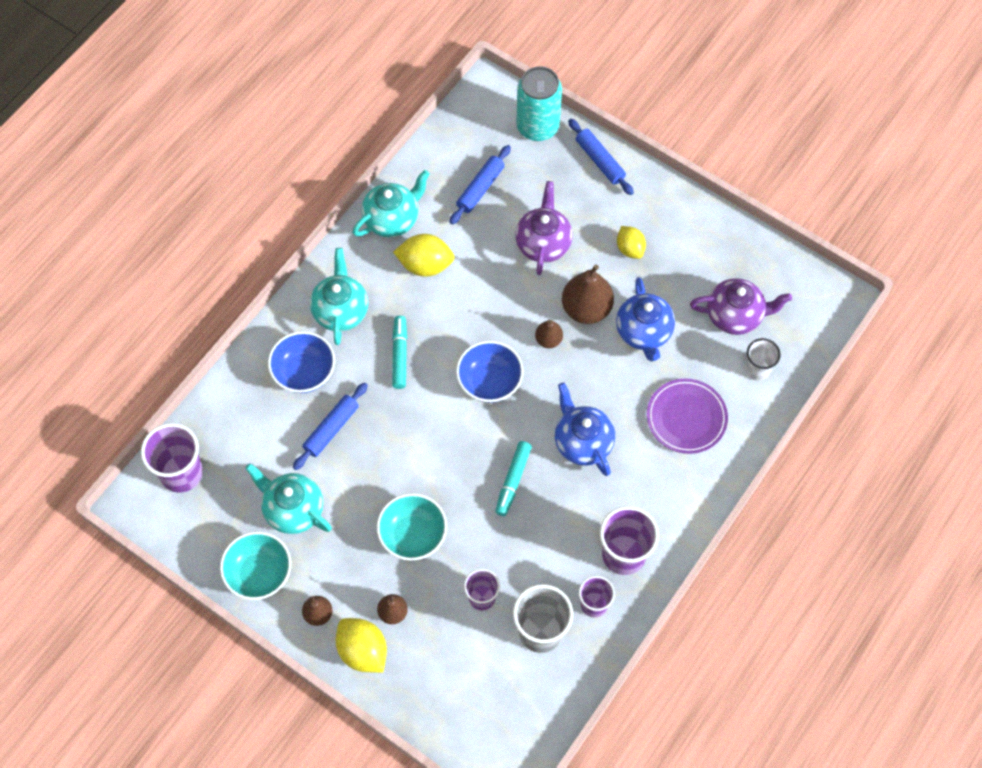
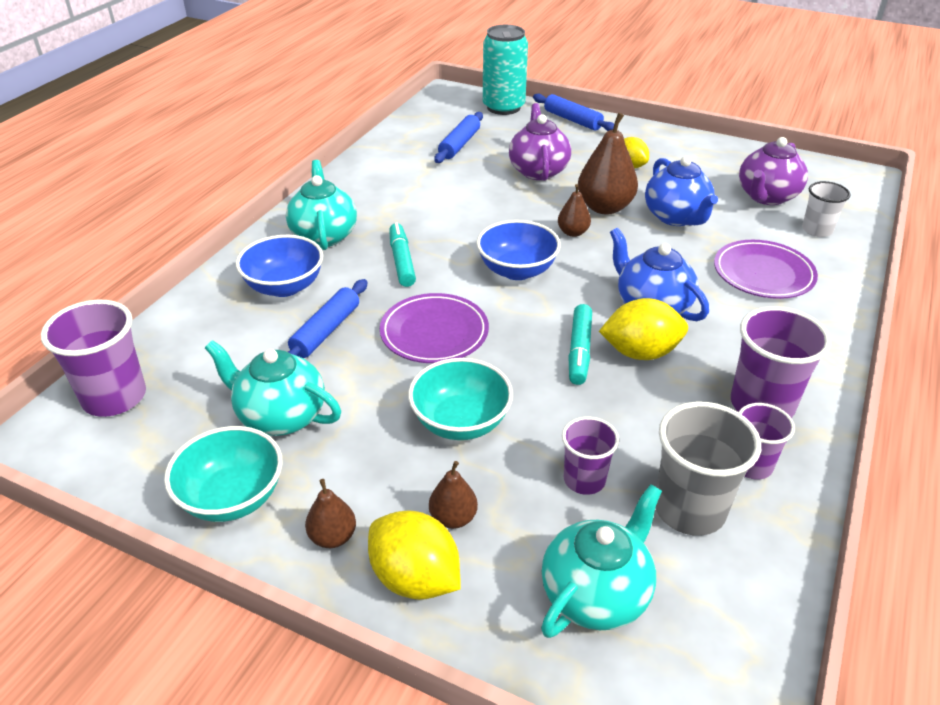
camera: 10 degrees left, 25 degrees down
turquoise teapot [353,170,430,237] -> turquoise teapot moved to [541,484,662,638]
yellow lemon [393,234,455,277] -> yellow lemon moved to [599,298,688,360]
purple teapot [690,278,792,335] -> purple teapot turned 135 degrees clockwise [739,137,808,205]
none -> purple plate [380,293,489,363]

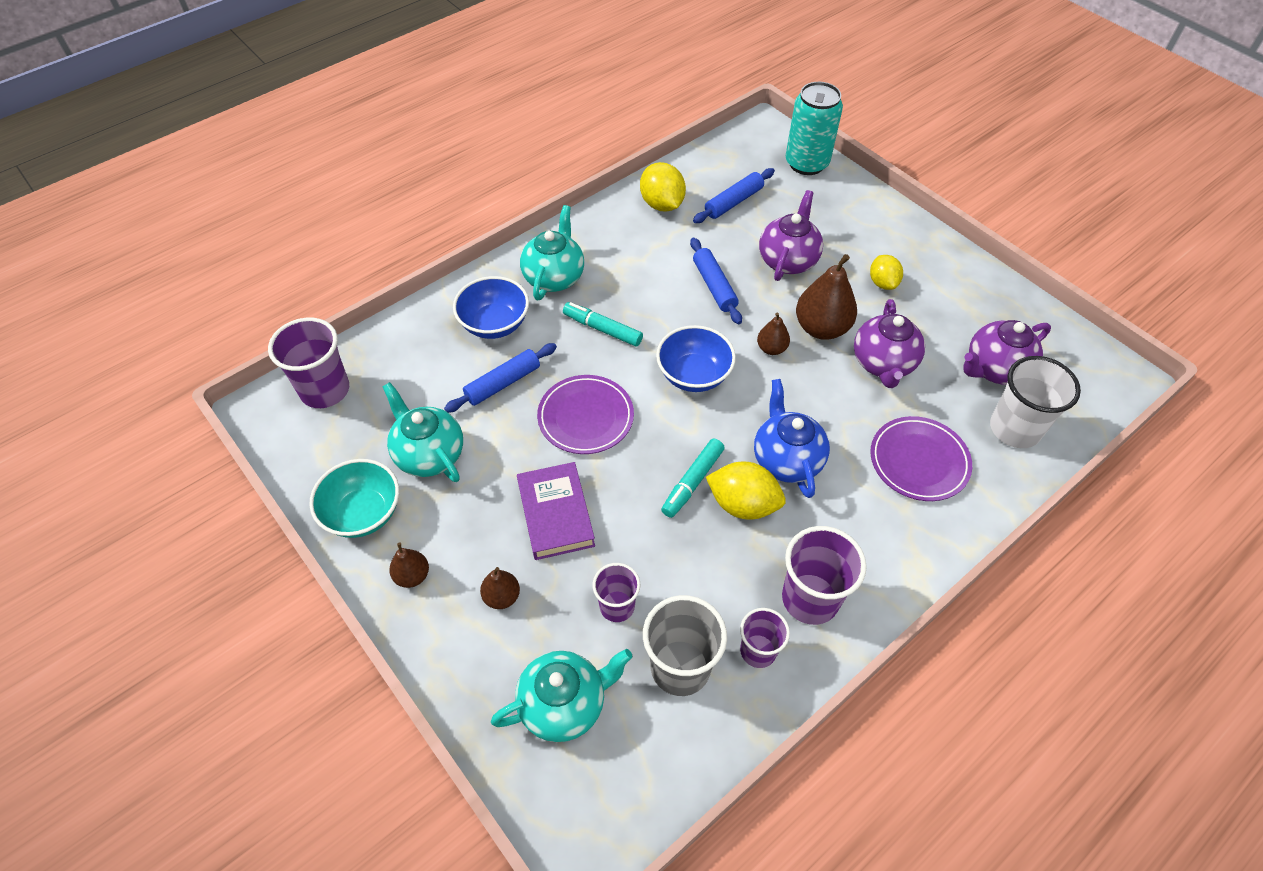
camera: 25 degrees right, 15 degrees up
yellow lemon [368,510,461,600] -> yellow lemon moved to [640,162,686,212]
turquoise marker [389,222,416,287] -> turquoise marker turned 75 degrees counterclockwise [563,302,643,347]
turquoise bowl [408,358,513,440] -> purple book [517,462,595,560]
blue rolling pin [533,94,614,131] -> blue rolling pin moved to [690,238,742,325]
blue teapot [645,156,718,226] -> purple teapot [854,299,925,388]
white cup [802,181,851,237] -> white cup [990,356,1081,448], size x1.63

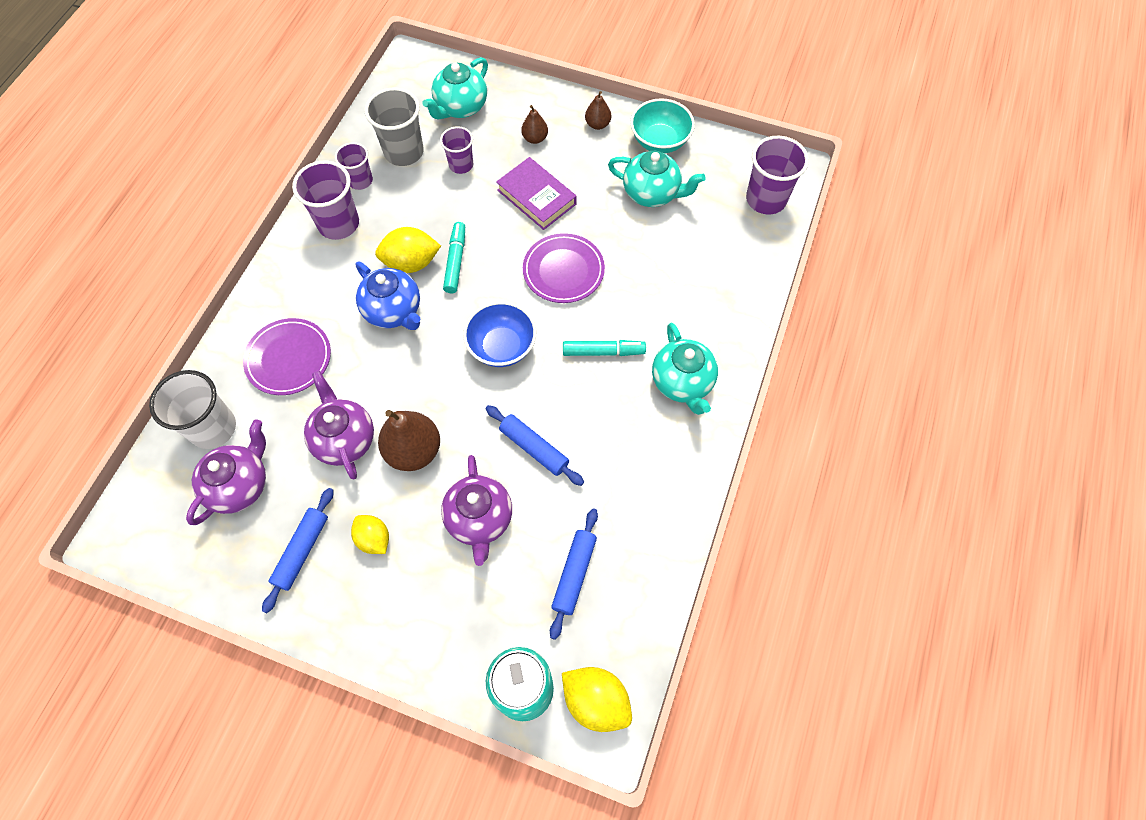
camera: 150 degrees right, 10 degrees up
blue rolling pin [444,343,557,413] -> blue rolling pin moved to [262,488,333,613]
blue bowl [453,276,529,339] -> none
yellow lemon [640,162,686,212] -> yellow lemon moved to [562,667,632,732]
brown pear [757,313,790,355] -> none

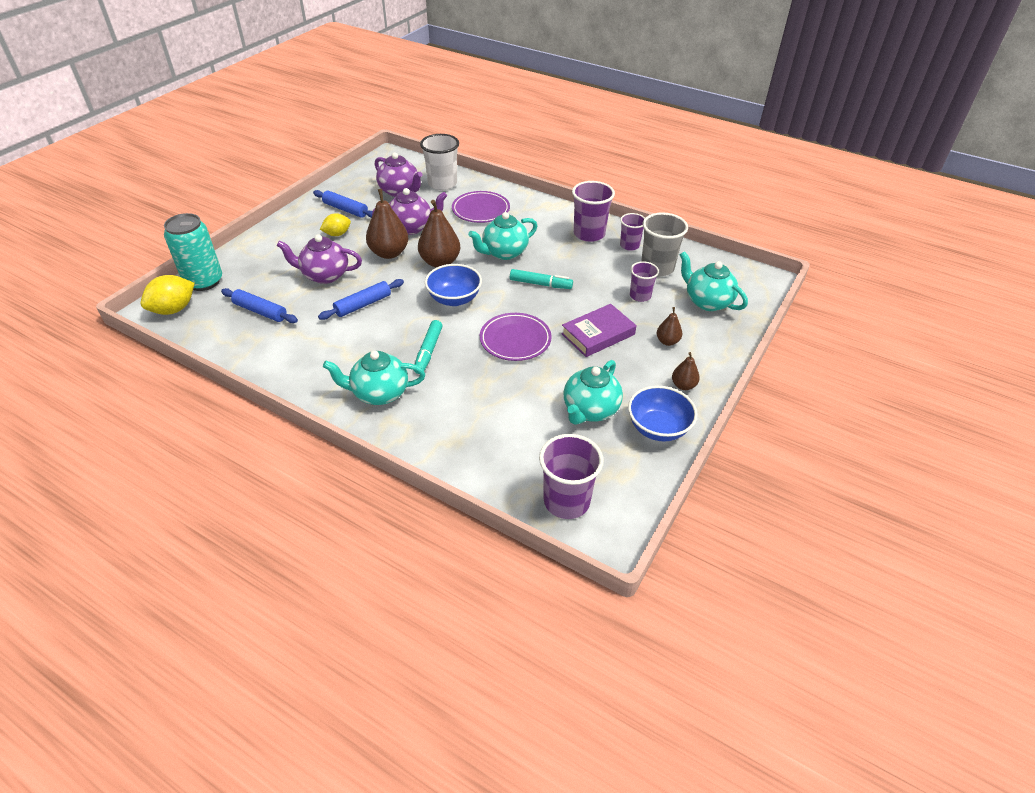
camera: 100 degrees right, 20 degrees down
blue teapot [355,262,420,330] -> turquoise teapot [468,212,537,260]
yellow lemon [375,227,441,273] -> none
turquoise bowl [630,98,695,153] -> blue bowl [628,386,697,441]
none -> brown pear [418,200,460,268]

